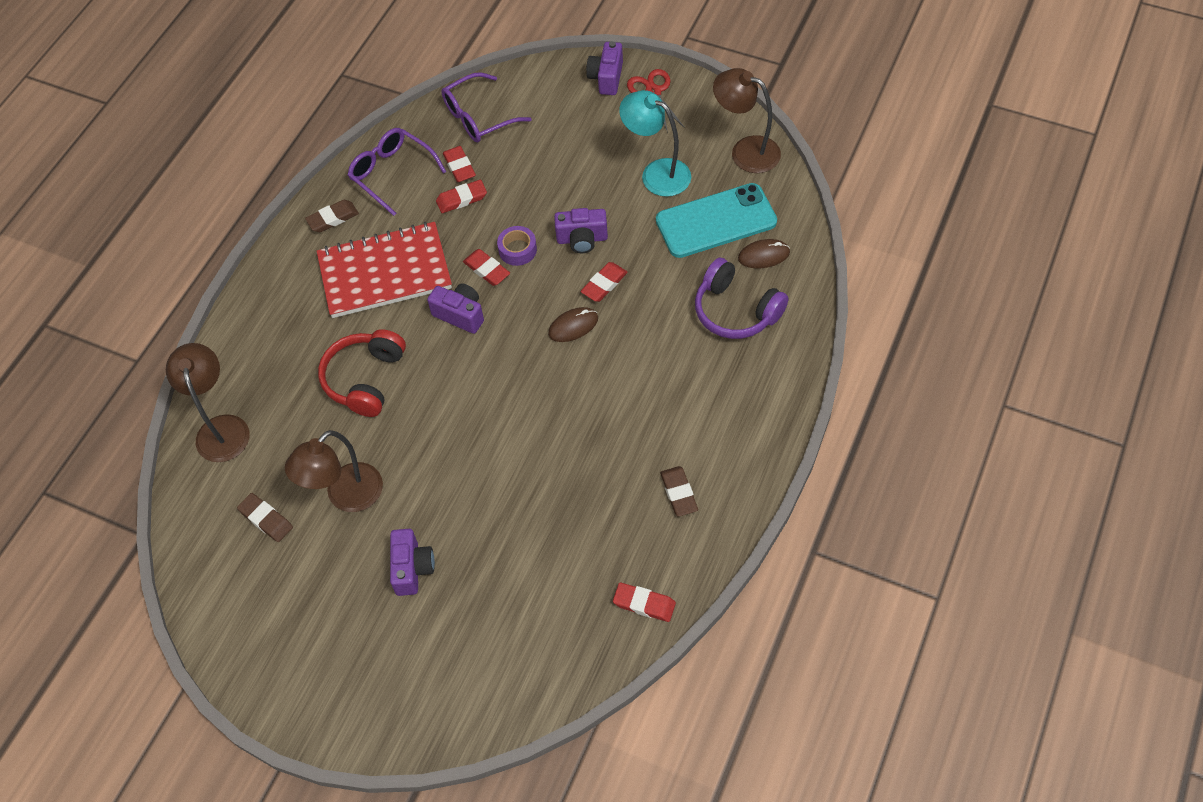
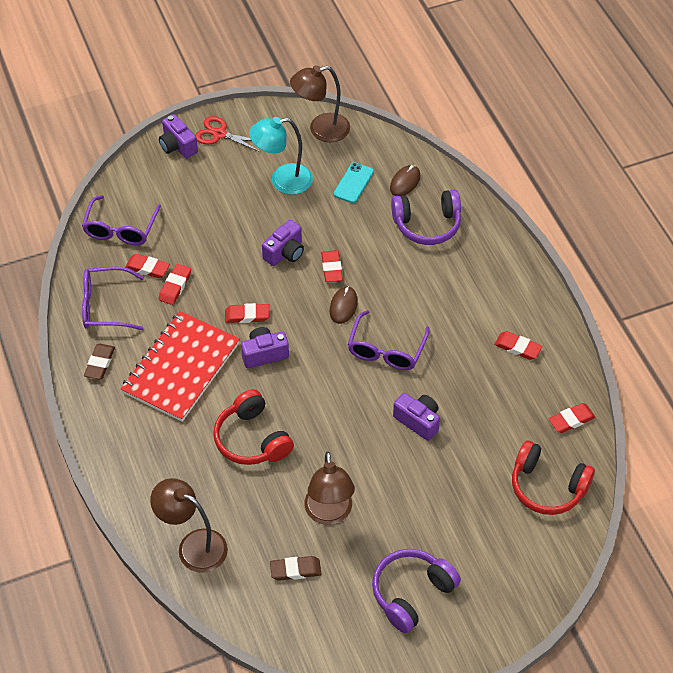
camera: 50 degrees left, 5 degrees down
purple camera [390,529,435,596] -> purple camera moved to [393,393,440,441]
purple tape [497,226,537,266] -> none
turquoise phone [656,183,777,258] -> turquoise phone [333,162,374,203], size x0.52
brown eraser [660,466,698,517] -> red eraser [494,331,542,360]
none -> purple glasses [348,310,430,370]
none -> purple headphones [372,549,461,633]
none -> red headphones [512,440,595,515]

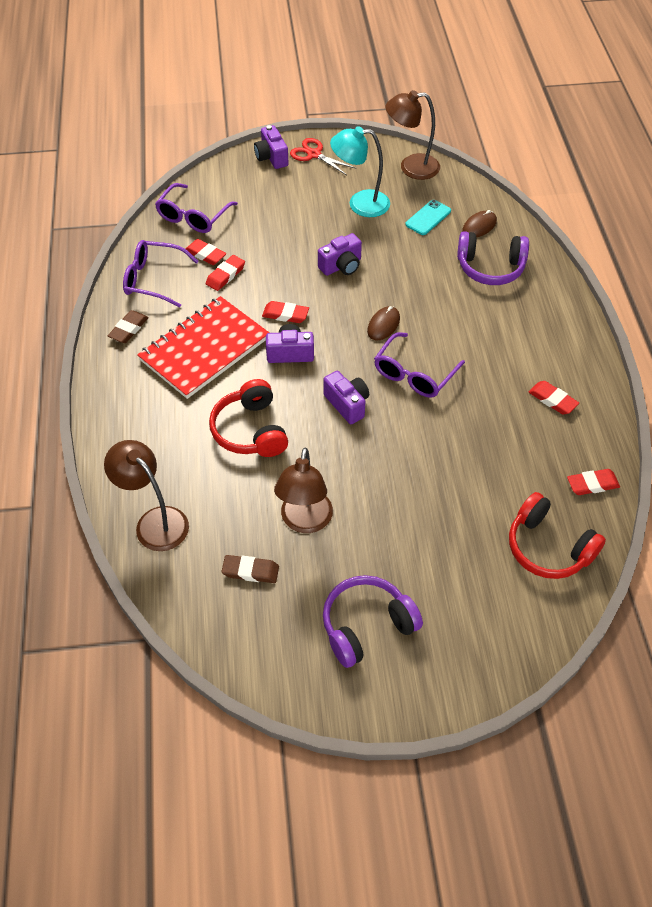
camera: 15 degrees right, 0 degrees up
red eraser [321,250,343,282] -> none
purple camera [393,393,440,441] -> purple camera moved to [323,371,369,424]

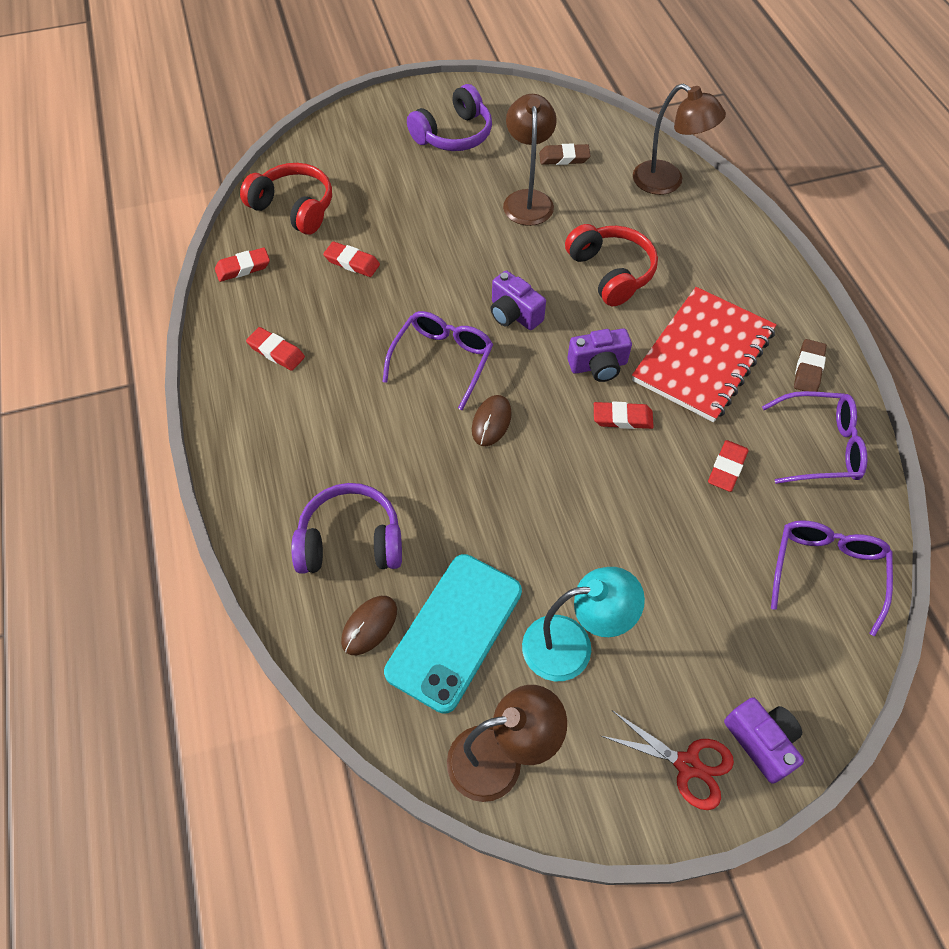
camera: 170 degrees right, 5 degrees up
red eraser [186,239,226,265] -> red eraser moved to [323,241,380,277]
purple camera [318,233,362,276] -> none
turquoise phone [405,200,451,235] -> turquoise phone [384,554,522,714], size x1.91

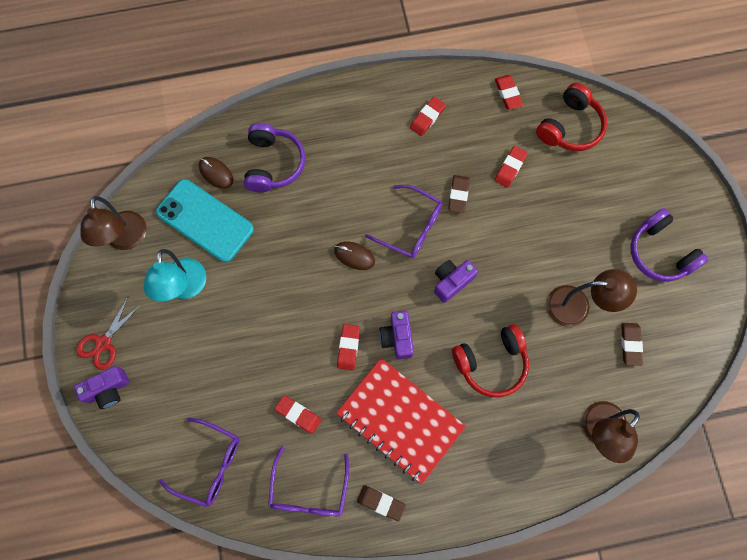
camera: 95 degrees right, 15 degrees up
none -> brown eraser [448,175,470,213]

